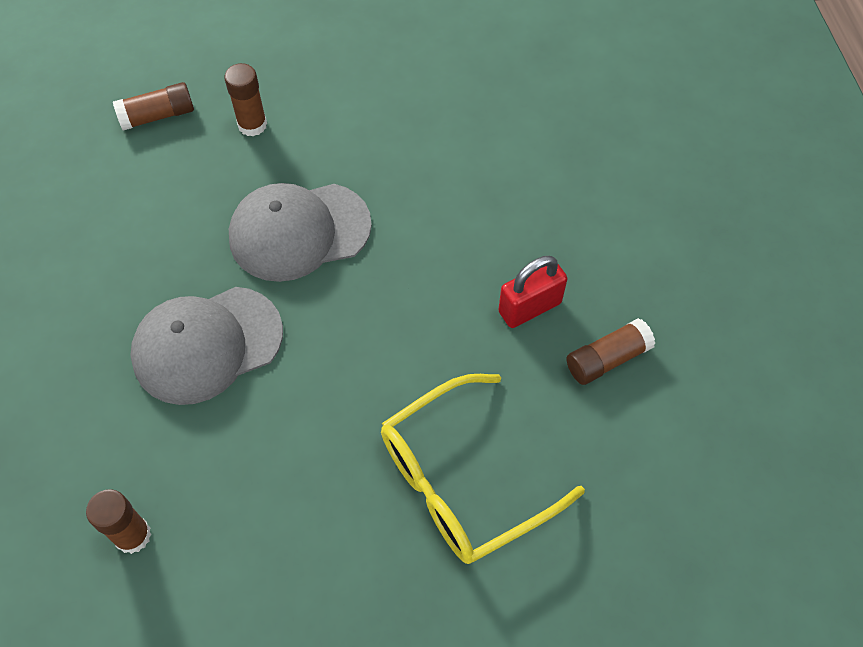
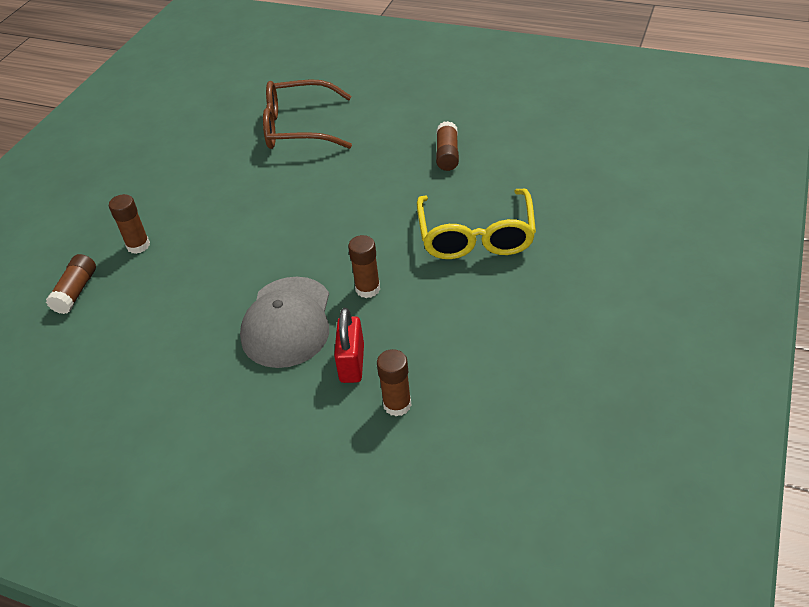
camera: 55 degrees left, 15 degrees down
grey cap [229,183,372,282] -> none
red padlock [498,256,567,328] -> red padlock moved to [334,308,364,383]
none -> brown glasses [263,79,352,149]
none -> brown glue stick [348,235,380,298]

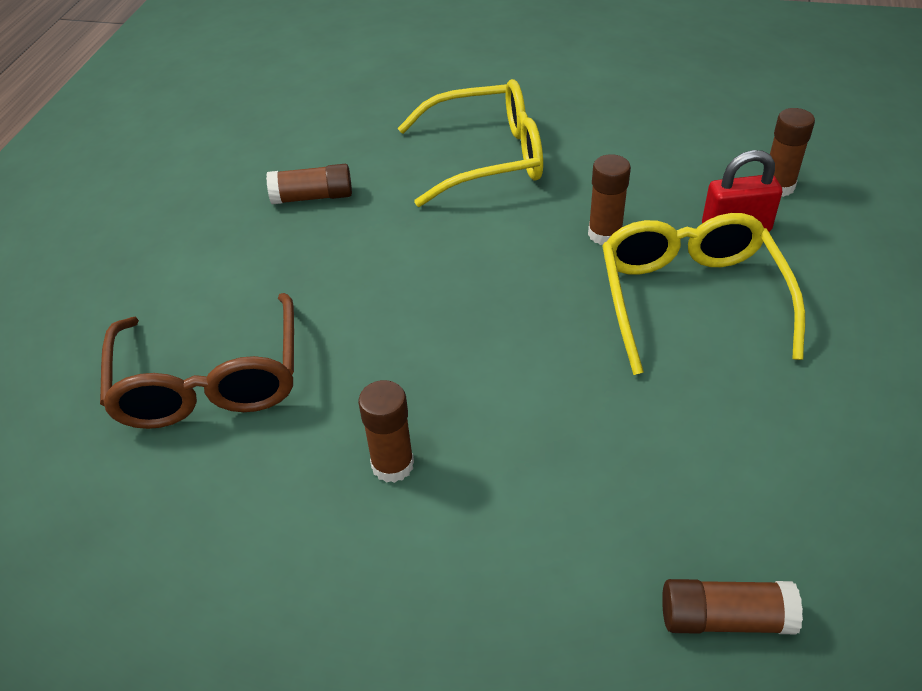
camera: 100 degrees left, 0 degrees up
brown glue stick [109,194,150,254] -> brown glue stick moved to [358,380,414,483]
grey cap [240,277,329,368] -> yellow glasses [602,213,805,375]

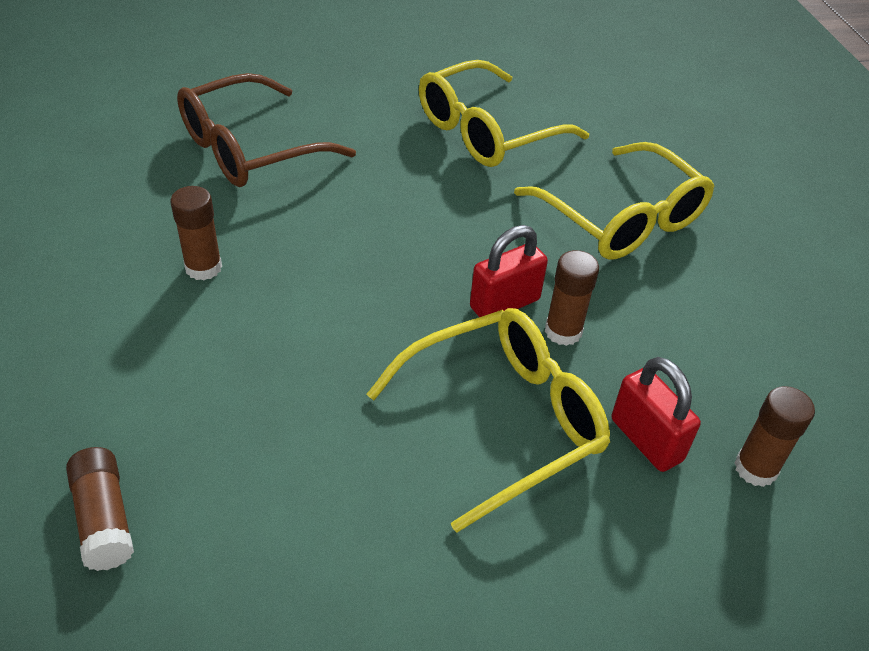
camera: 60 degrees right, 0 degrees up
brown glue stick [266,164,352,204] -> yellow glasses [419,60,589,167]
none -> red padlock [470,225,548,317]

